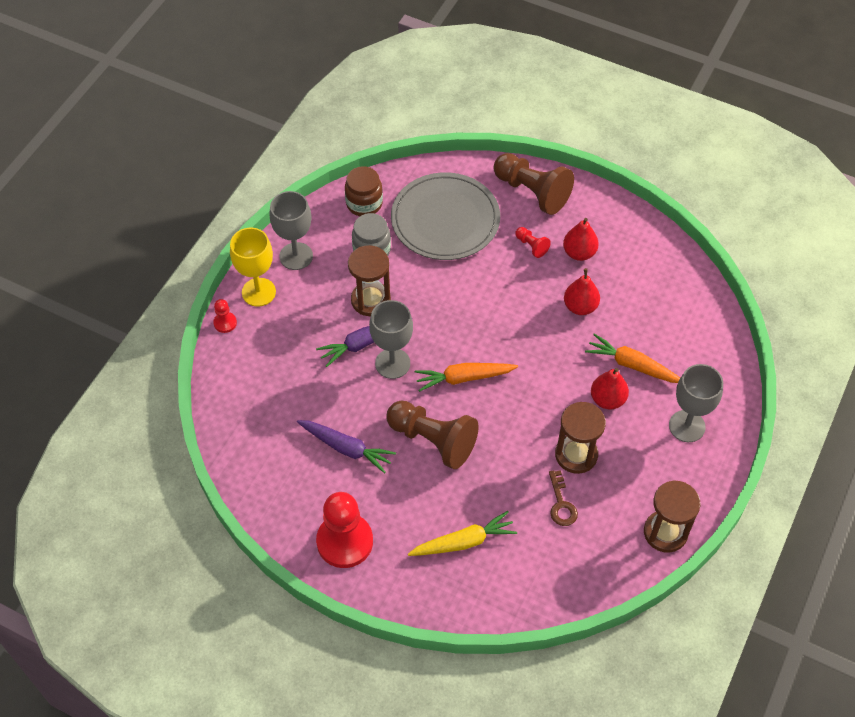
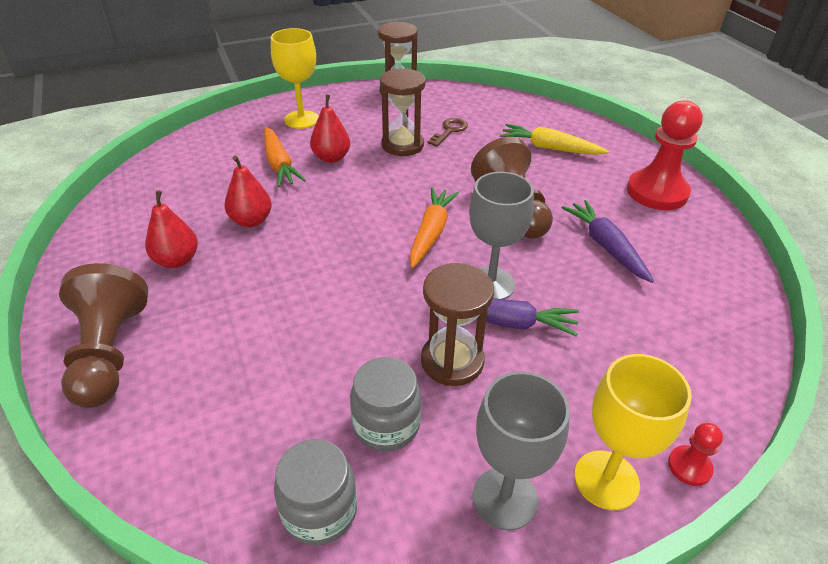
camera: 140 degrees left, 15 degrees down
brown jar [345,166,383,216] -> grey jar [274,439,357,545]
grey plate [391,172,500,260] -> none
orange carrot [415,363,518,392] -> orange carrot turned 105 degrees counterclockwise [409,188,459,268]
red pawn [515,227,551,258] -> none
grey goblet [669,364,723,442] -> yellow goblet [271,28,319,129]

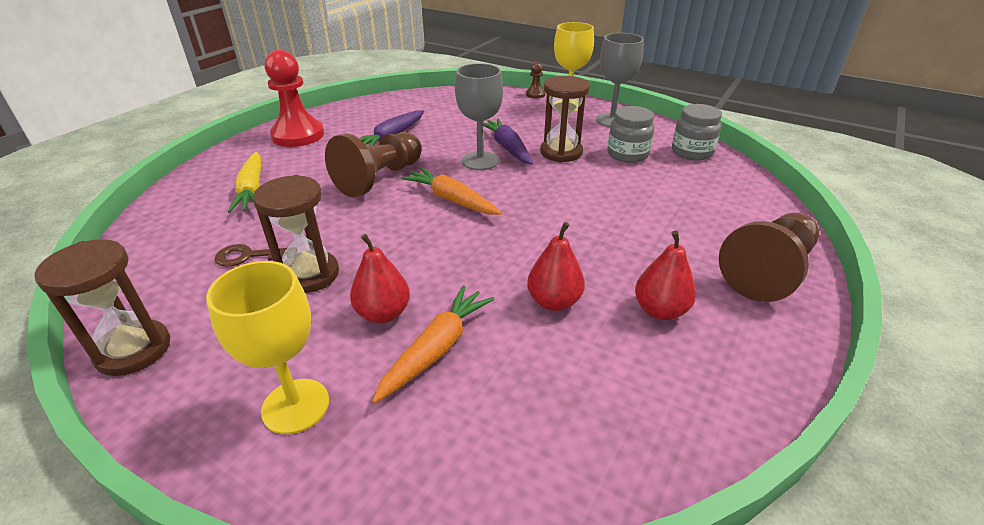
camera: 125 degrees left, 5 degrees down
orange carrot [409,188,459,268] -> orange carrot turned 60 degrees clockwise [401,167,501,215]
red pawn [668,423,723,486] -> brown pawn [526,62,546,98]

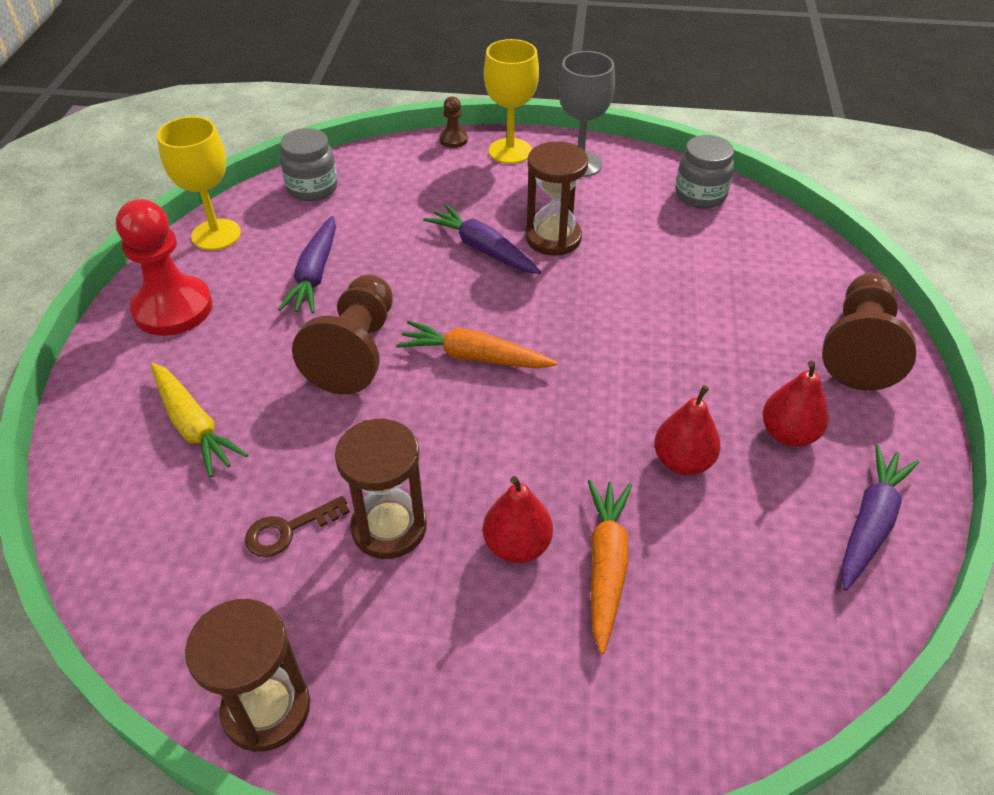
camera: 25 degrees left, 10 degrees up
yellow goblet [206,261,329,434] -> yellow goblet moved to [157,116,241,250]
grey goblet [455,63,503,170] -> none
grey jar [607,106,654,163] -> grey jar moved to [280,128,338,201]
none -> purple carrot [841,444,919,591]

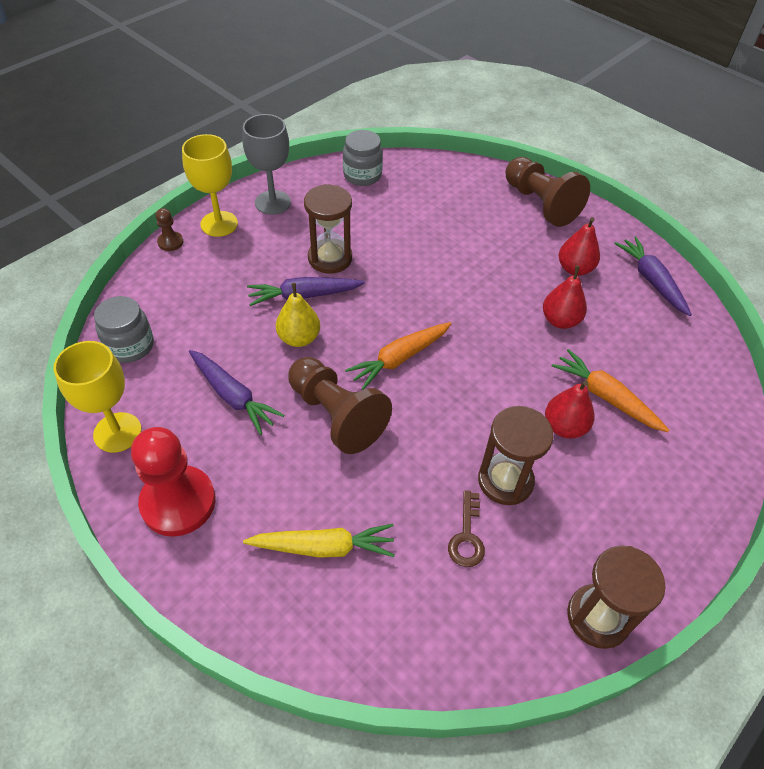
camera: 55 degrees left, 5 degrees up
none -> yellow pear [276,283,320,347]

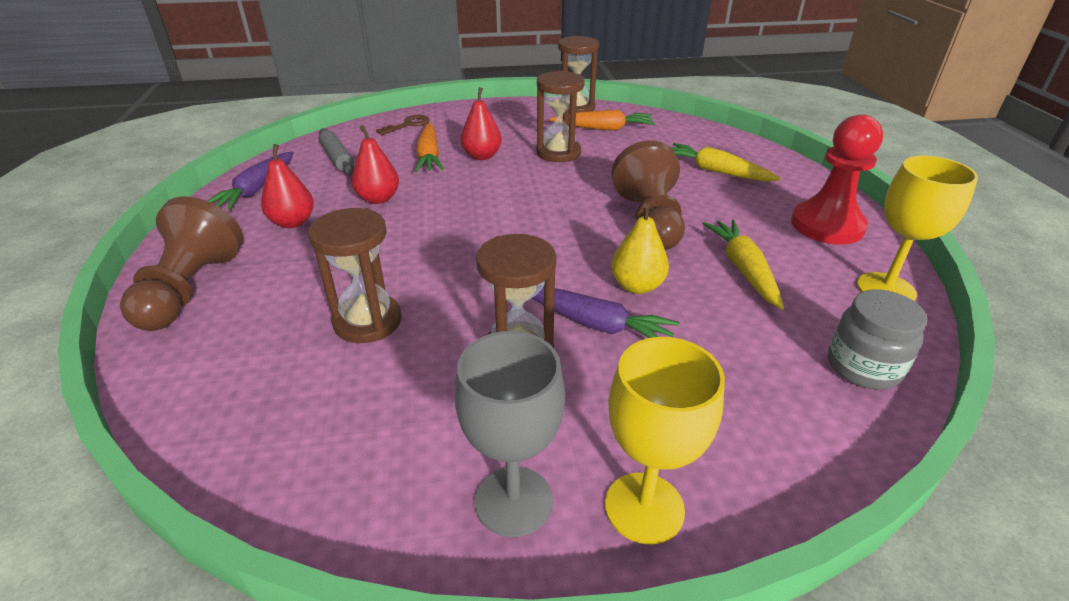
camera: 140 degrees left, 15 degrees down
brown pawn [156,208,184,251] -> none
purple carrot [189,350,285,435] -> yellow carrot [703,220,784,309]
grey jar [343,130,383,186] -> none
orange carrot [345,322,452,390] -> orange carrot moved to [550,110,655,130]
brown key [448,490,485,567] -> brown key moved to [376,115,430,135]
none -> brown hourglass [308,208,402,343]
none -> grey rolling pin [319,128,354,175]

